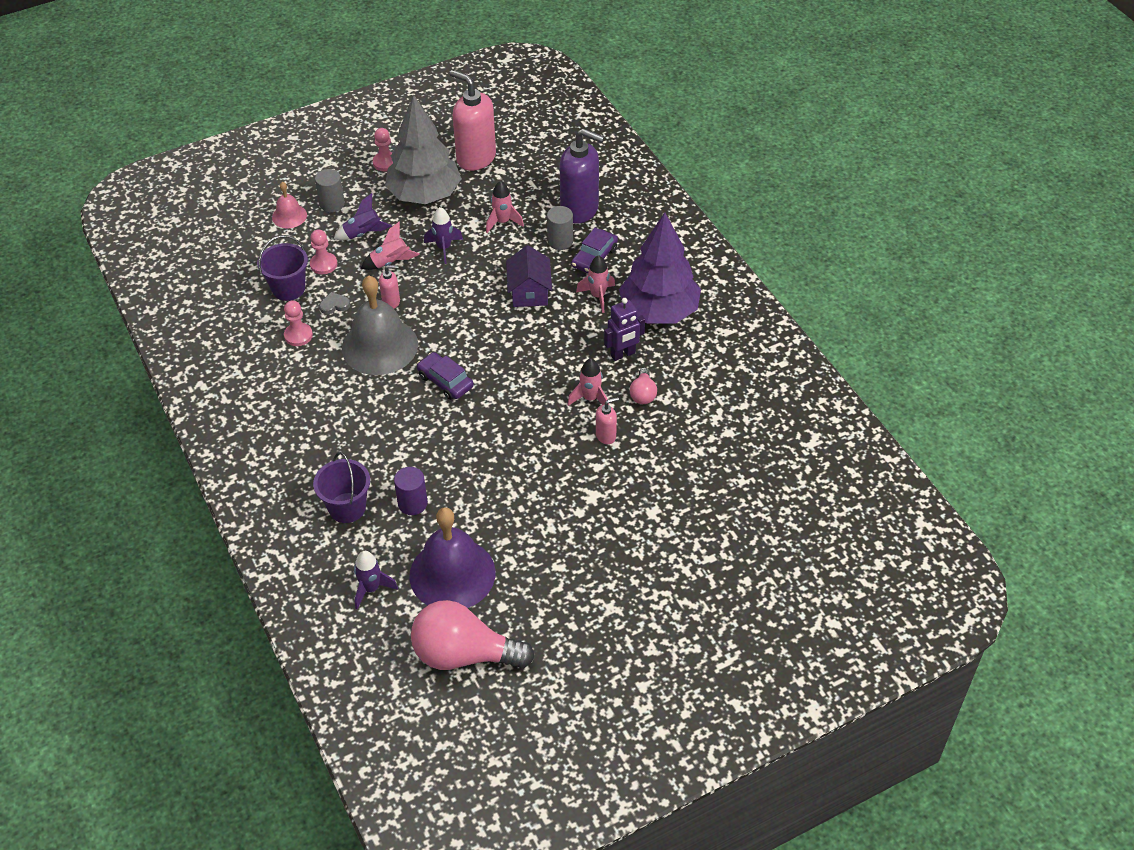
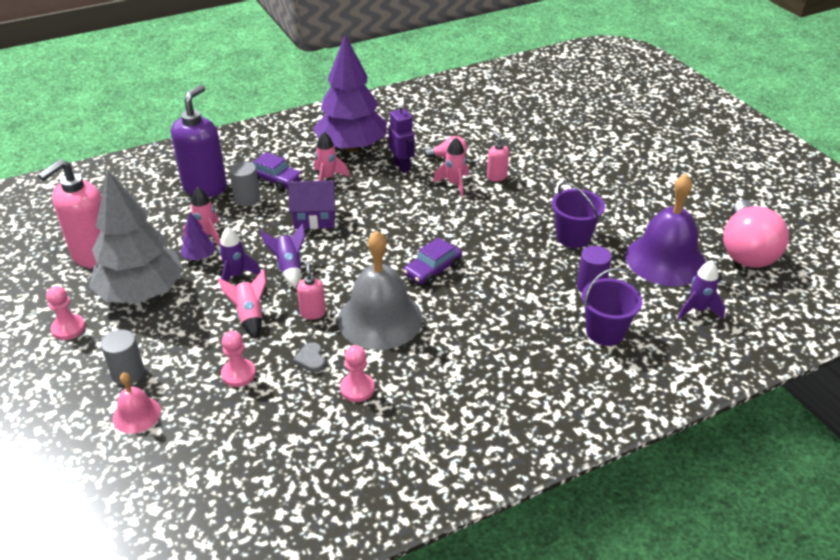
camera: 90 degrees left, 10 degrees down
purple bucket [257,235,308,301] -> purple bucket moved to [552,182,605,248]
purple rocket [334,193,392,240] -> purple rocket moved to [260,224,305,288]
none -> purple tree [180,212,215,260]

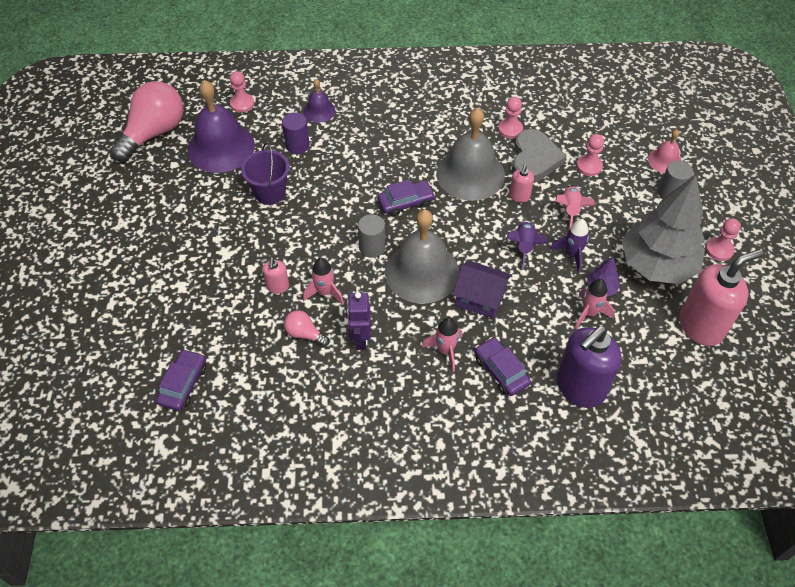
camera: 155 degrees left, 15 degrees up
grey cylinder [229,161,260,207] -> grey cylinder moved to [358,214,385,258]
grey heart [293,342,325,373] -> grey heart [512,129,566,183], size x2.27
purple tree [313,35,387,152] -> none
purple bucket [582,268,642,346] -> purple bell [303,79,336,123]
purple rocket [678,260,725,320] -> pink pawn [230,71,254,113]
none -> purple car [156,349,206,411]
none -> grey bell [385,210,459,304]

